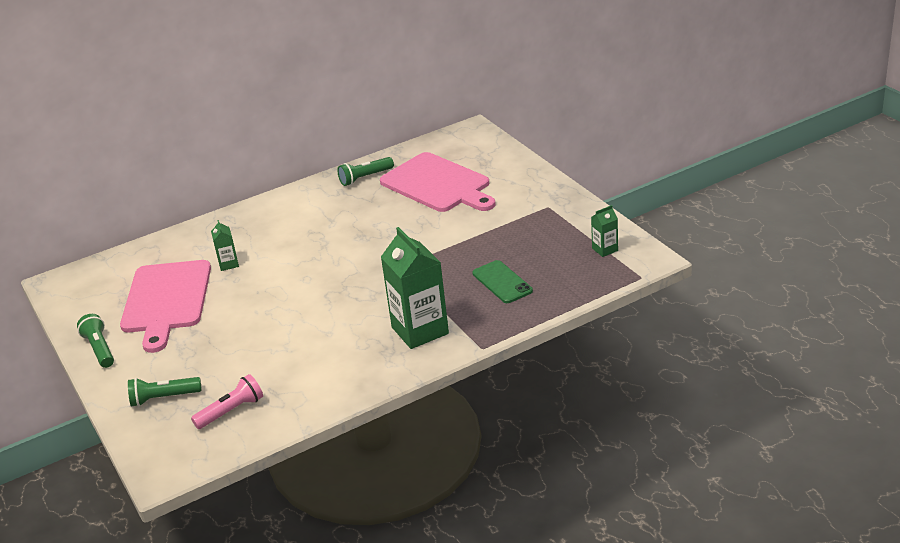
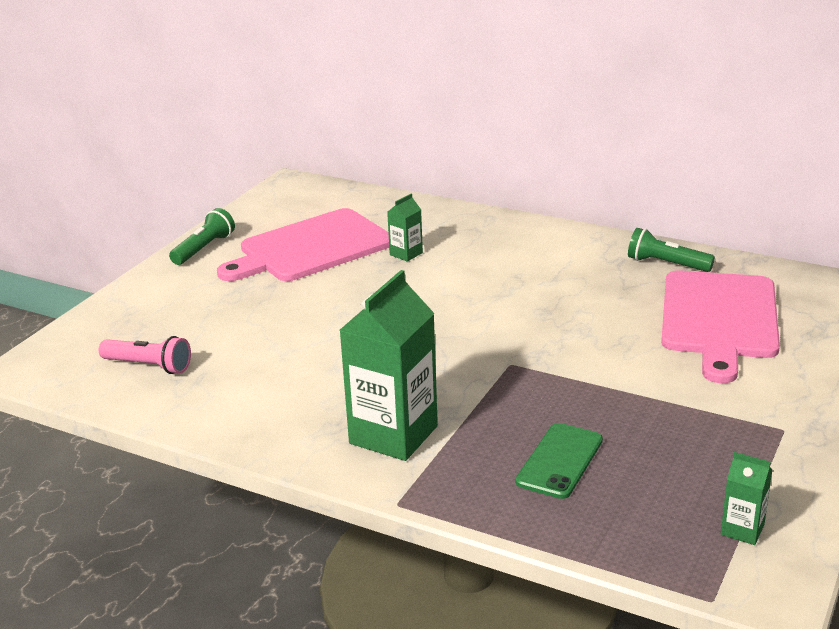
camera: 55 degrees right, 5 degrees down
green flashlight [128,377,202,407] -> none

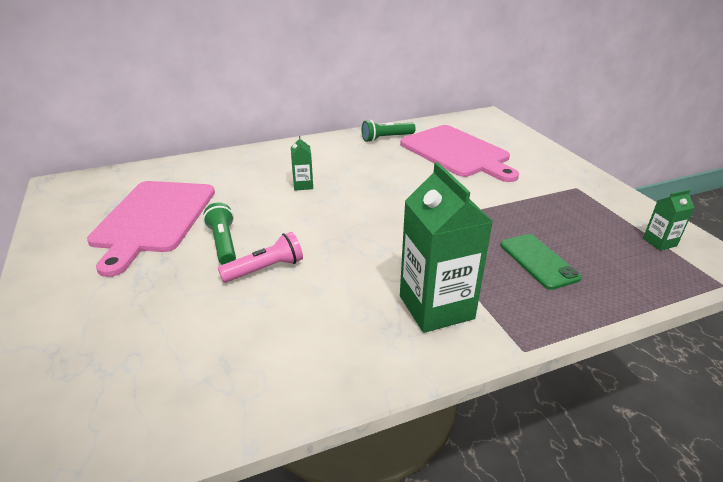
camera: 50 degrees left, 5 degrees up
pink flashlight [99,336,191,374] -> pink flashlight moved to [218,232,303,283]
green flashlight [169,208,235,265] -> green flashlight moved to [203,202,236,265]
green carton [387,193,423,262] -> green carton moved to [291,136,313,190]

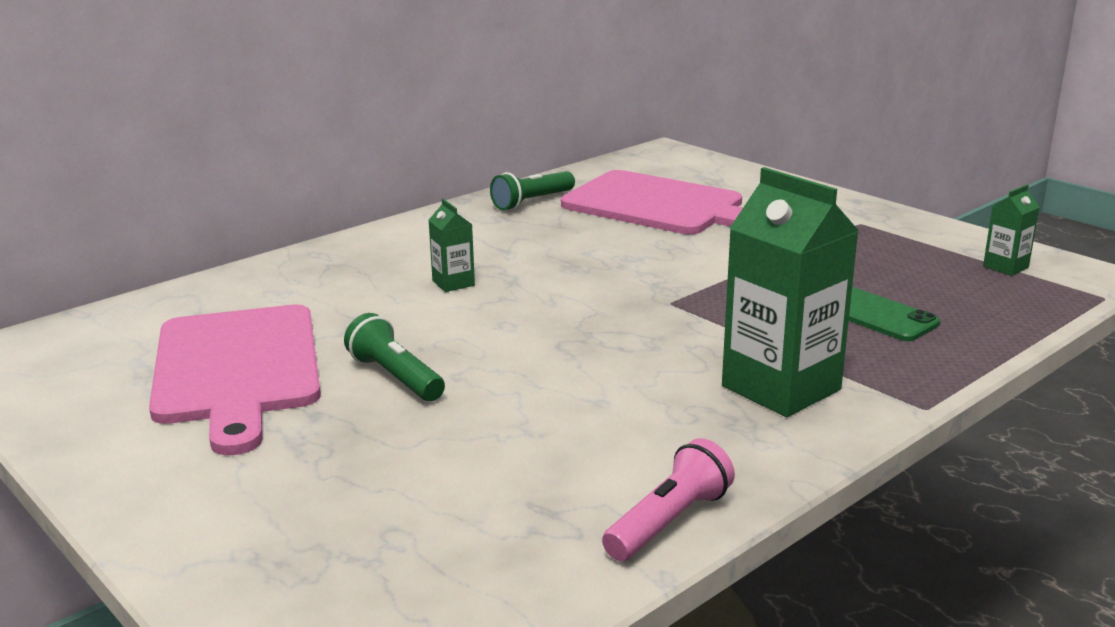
camera: 20 degrees left, 10 degrees down
pink flashlight [218,232,303,283] -> pink flashlight moved to [602,438,735,561]

